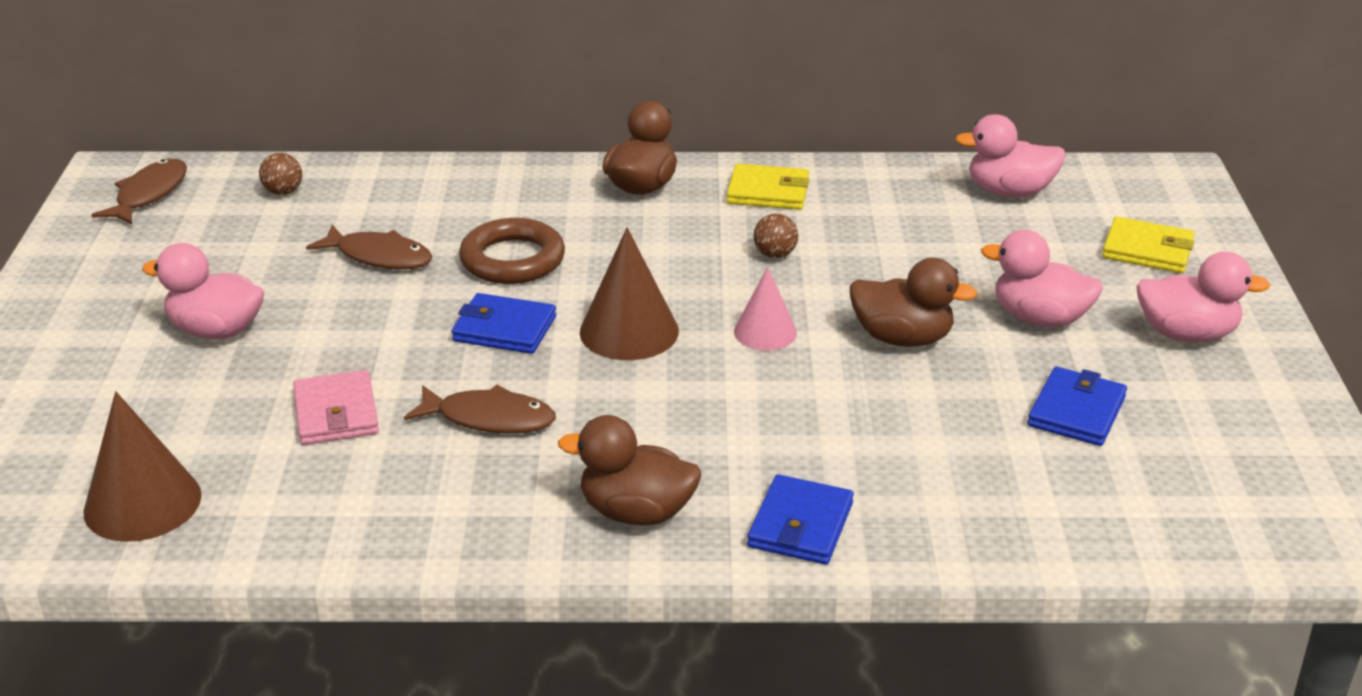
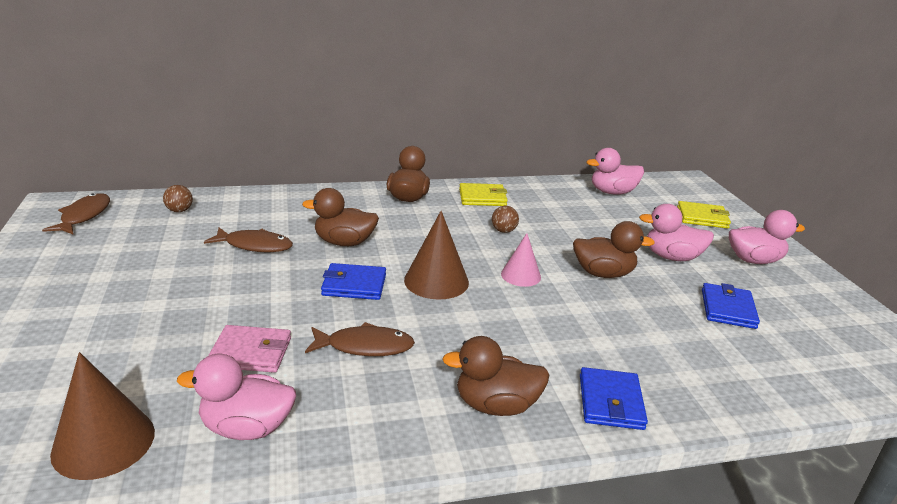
camera: 15 degrees left, 5 degrees down
pink duck [142,243,264,339] -> pink duck moved to [177,353,296,440]
pink wallet [293,370,379,445] -> pink wallet turned 60 degrees counterclockwise [208,325,291,373]
brown ring [459,218,565,284] -> brown duck [302,188,379,246]

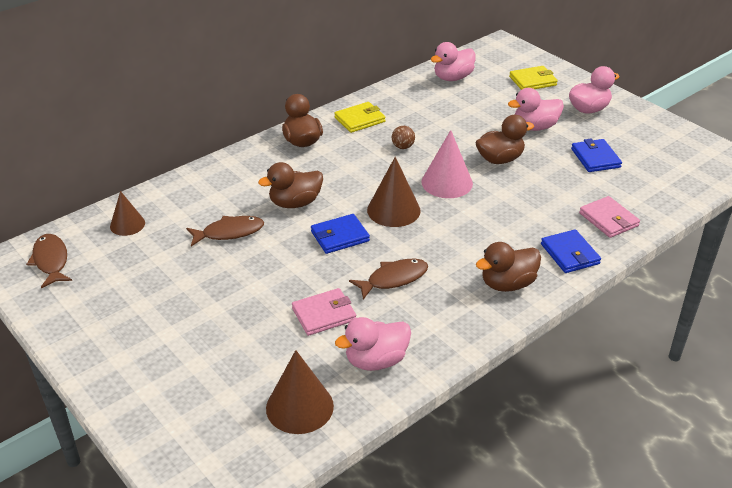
camera: 25 degrees left, 10 degrees up
brown ball [163,185,193,212] -> brown cone [110,191,145,236]
pink cone [501,233,541,287] -> pink cone [421,130,473,198], size x1.57
none -> pink wallet [579,196,640,238]

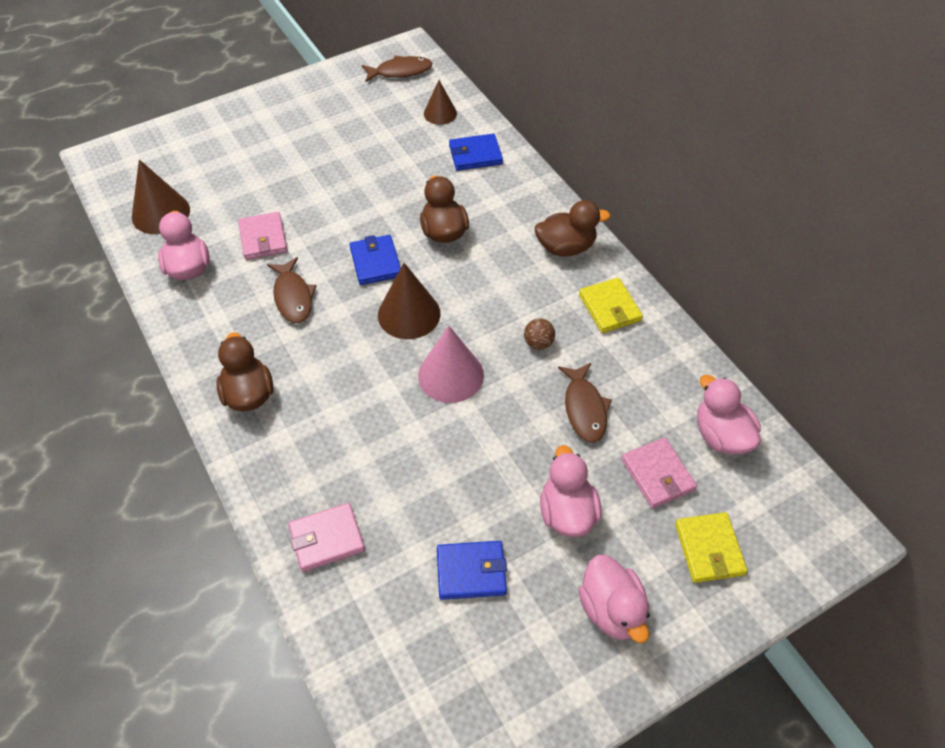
camera: 100 degrees right, 15 degrees up
brown fish [186,216,264,246] -> brown fish moved to [558,363,612,443]
brown duck [475,115,534,164] -> none
blue wallet [541,229,601,273] -> blue wallet moved to [449,134,503,171]
none -> pink wallet [621,437,697,508]

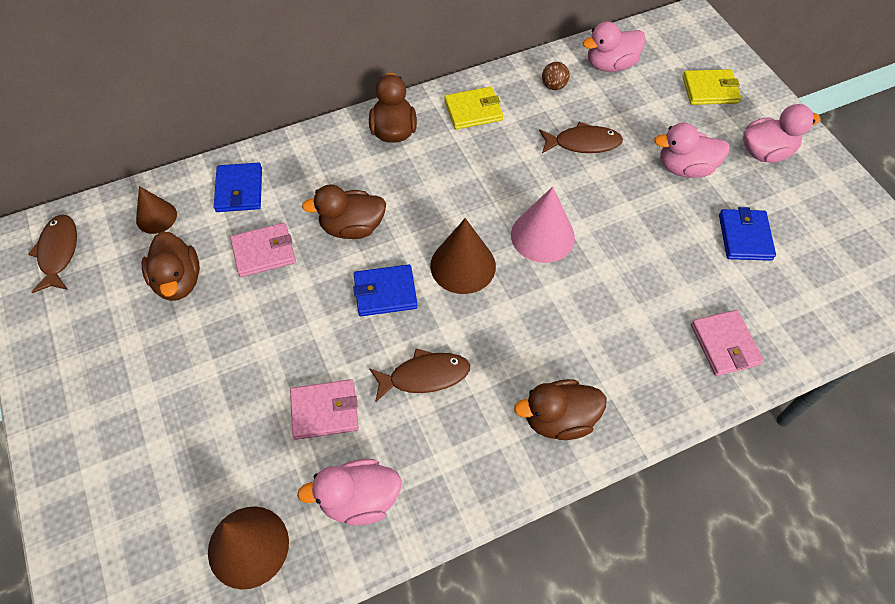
camera: 85 degrees left, 5 degrees up
brown ball [524,318,555,350] -> brown ball moved to [542,62,570,90]
pink wallet [621,437,697,508] -> pink wallet moved to [230,223,296,277]
none -> brown duck [142,231,200,301]

